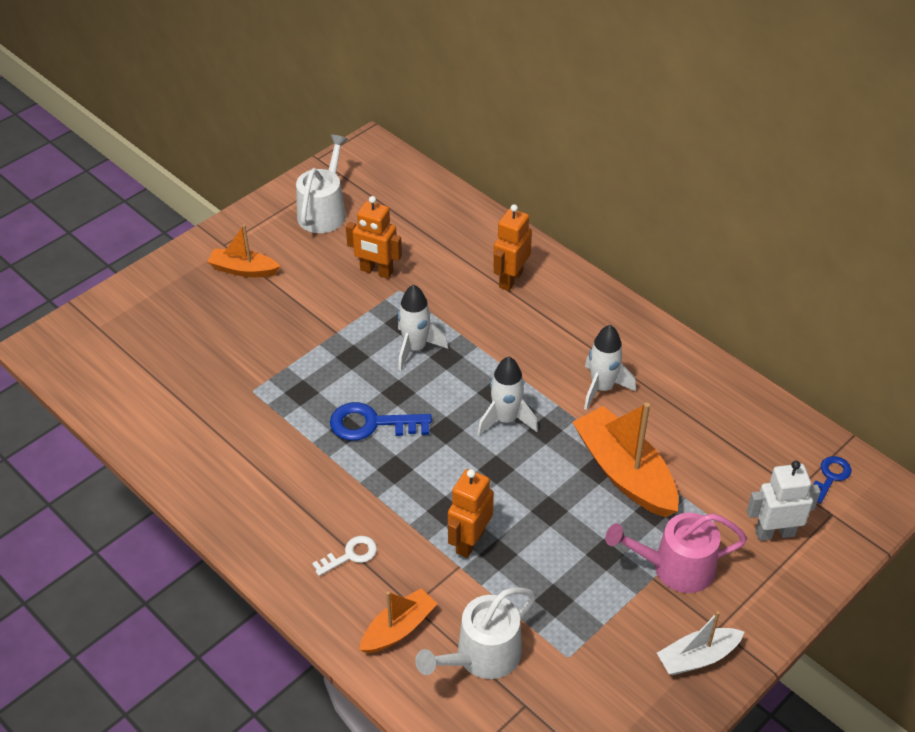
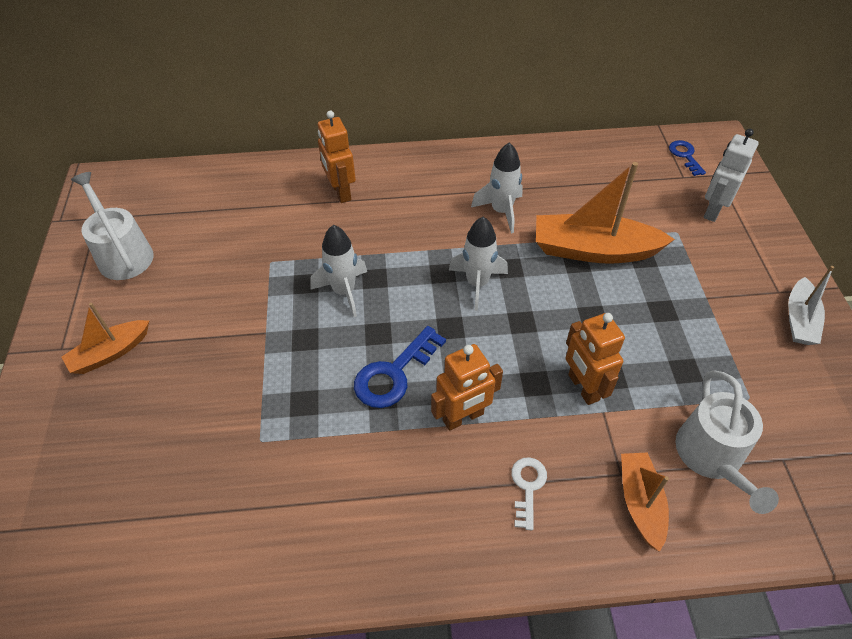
camera: 50 degrees left, 5 degrees up
orange robot [346,196,402,279] -> orange robot moved to [431,344,503,431]
pink watering can [606,513,747,593] -> none

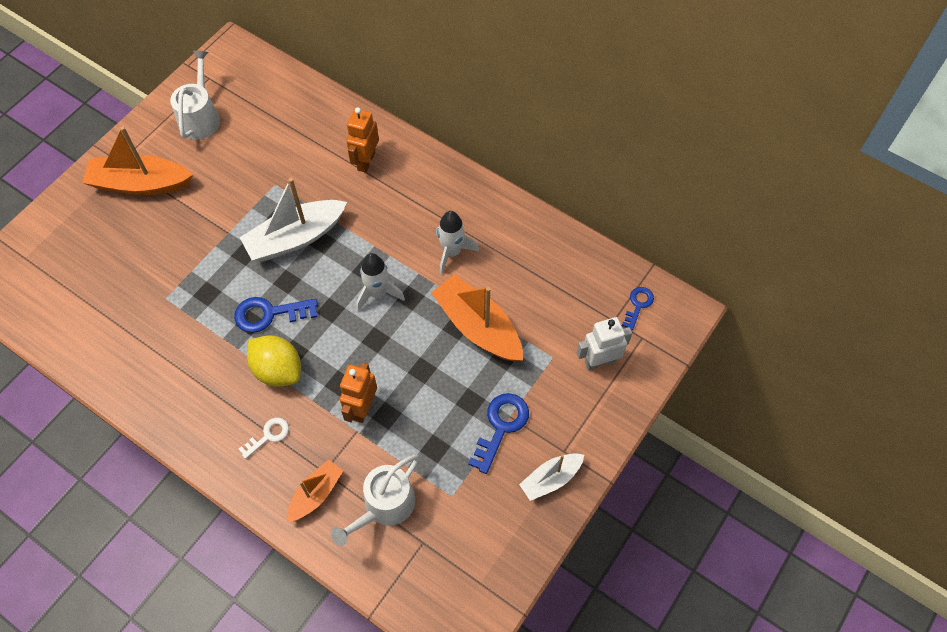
camera: 40 degrees right, 10 degrees up
orange boat [61,303,149,374] -> orange boat [82,126,193,195], size x1.73
white rocket [310,225,367,317] -> white boat [239,178,347,262]
orange robot [431,344,503,431] -> yellow lemon [247,336,301,387]
none -> blue key [468,393,529,474]

